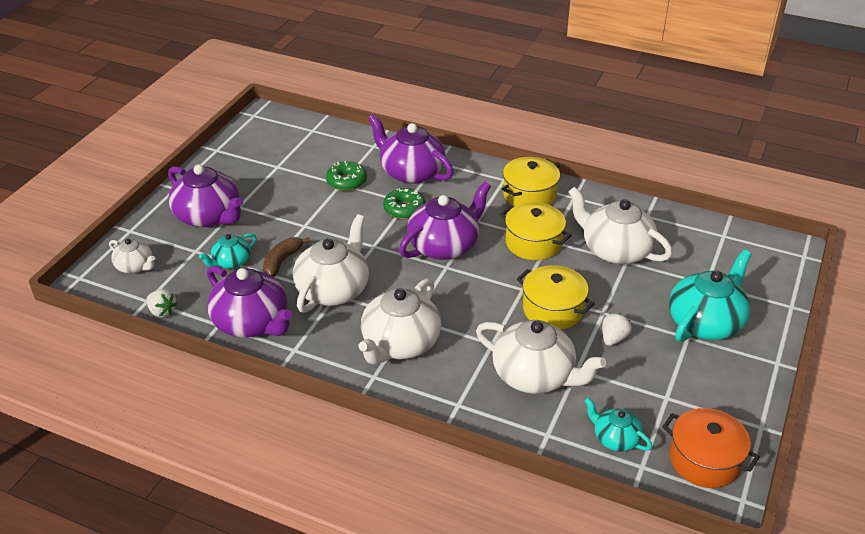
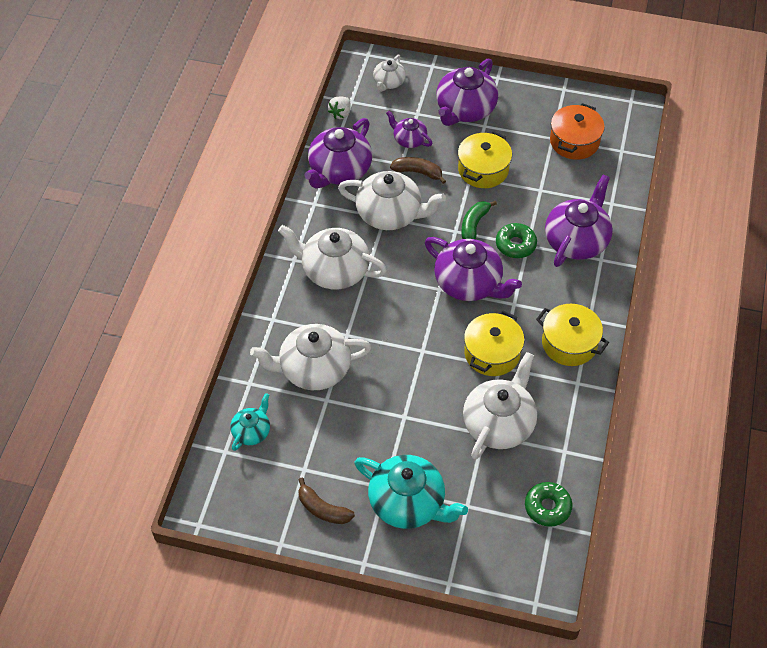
camera: 80 degrees right, 15 degrees up
turquoise teapot [199,233,257,269] -> purple teapot [386,111,433,148]
green donut [326,161,367,191] -> green donut moved to [525,482,572,527]
white teapot [476,320,606,394] -> white teapot turned 60 degrees clockwise [250,324,372,390]
yellow pot [517,265,595,330] -> yellow pot moved to [458,131,512,188]
white strawberry [602,313,632,346] -> none
orange pot [662,408,760,488] -> orange pot moved to [550,103,605,160]
none -> brown banana [298,478,355,524]
none -> green banana [461,200,497,239]

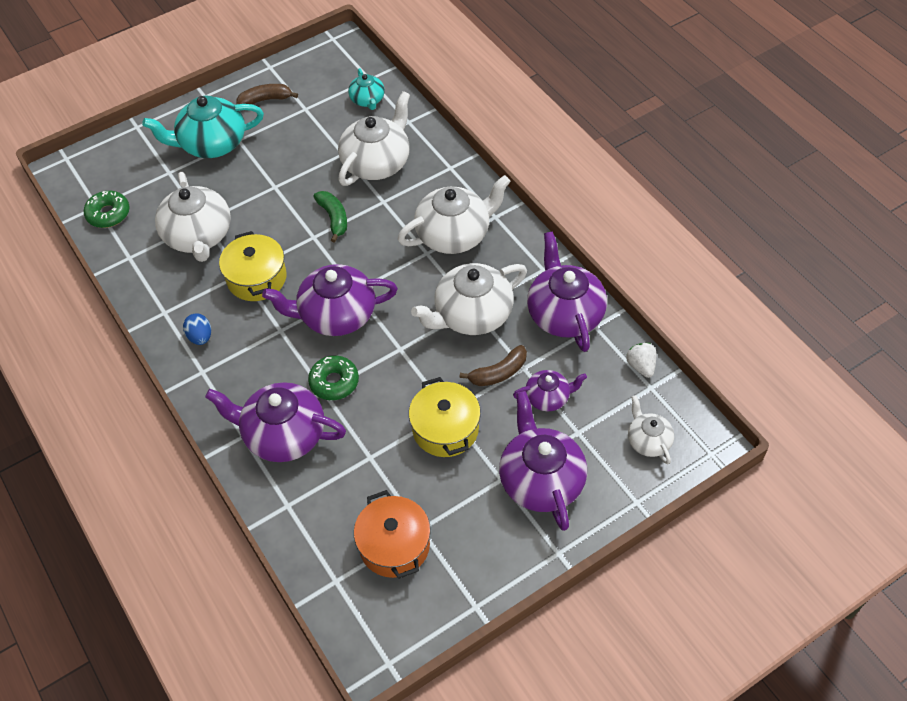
camera: 135 degrees right, 0 degrees up
green banana [461,200,497,239] -> green banana moved to [314,191,347,243]
yellow pot [536,304,609,366] -> blue egg [183,313,211,345]
purple teapot [545,175,613,267] -> purple teapot turned 120 degrees clockwise [205,382,346,462]

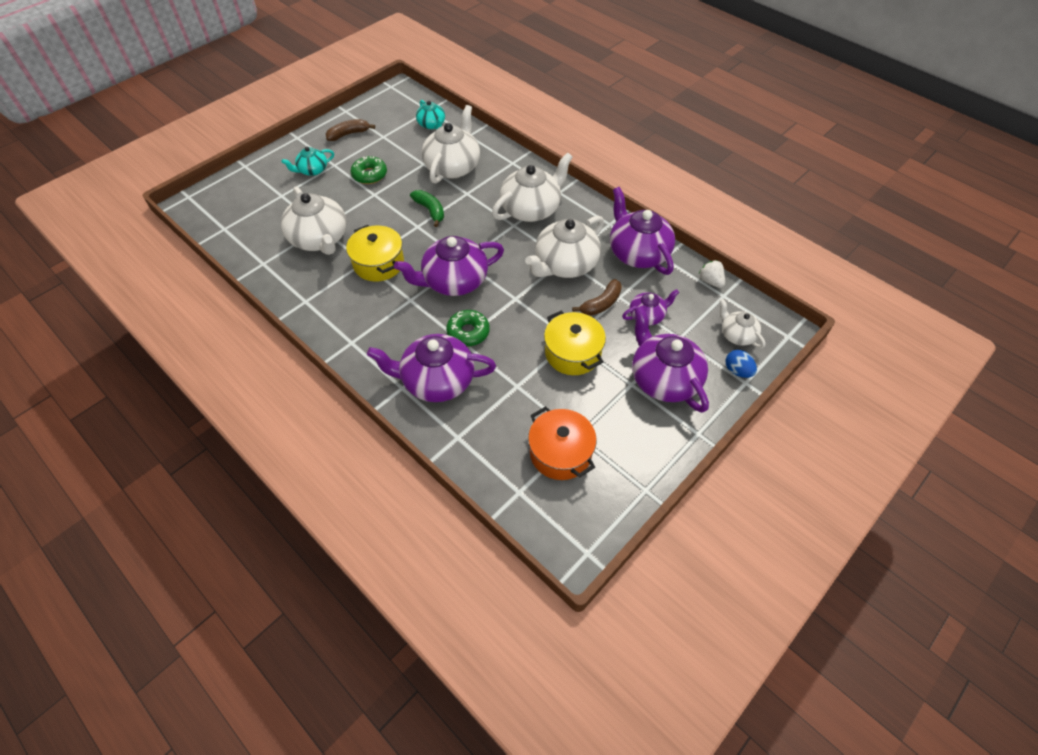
camera: 15 degrees left, 0 degrees up
green donut [84,191,130,228] -> green donut moved to [351,156,387,184]
turquoise teapot [142,95,264,158] -> turquoise teapot [281,147,334,176], size x0.54
blue egg [183,313,211,345] -> blue egg moved to [726,350,757,378]

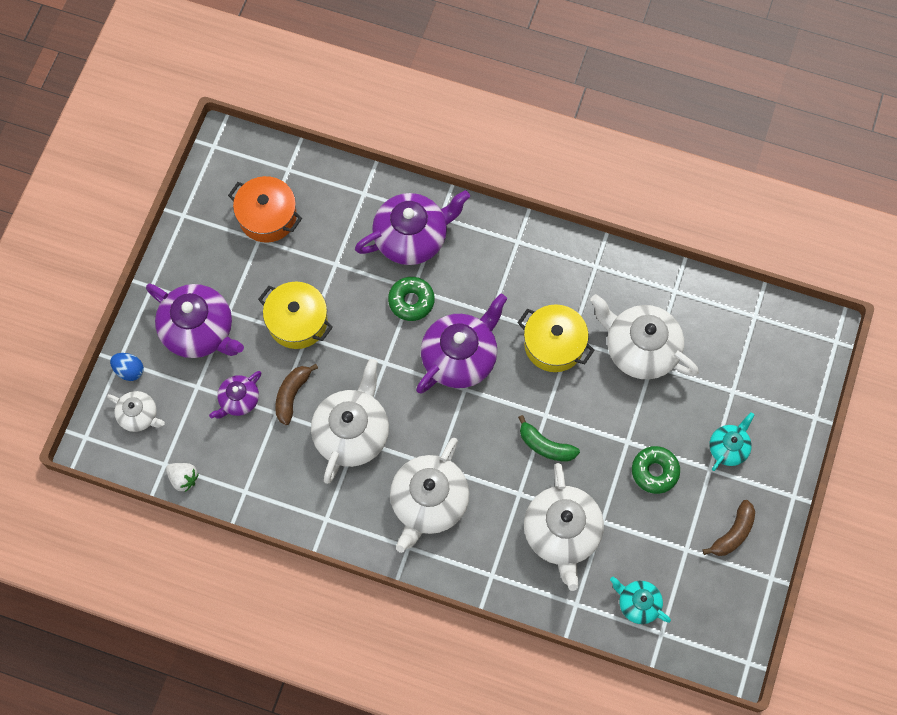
camera: 155 degrees right, 15 degrees up
purple teapot [610,187,675,275] -> none

